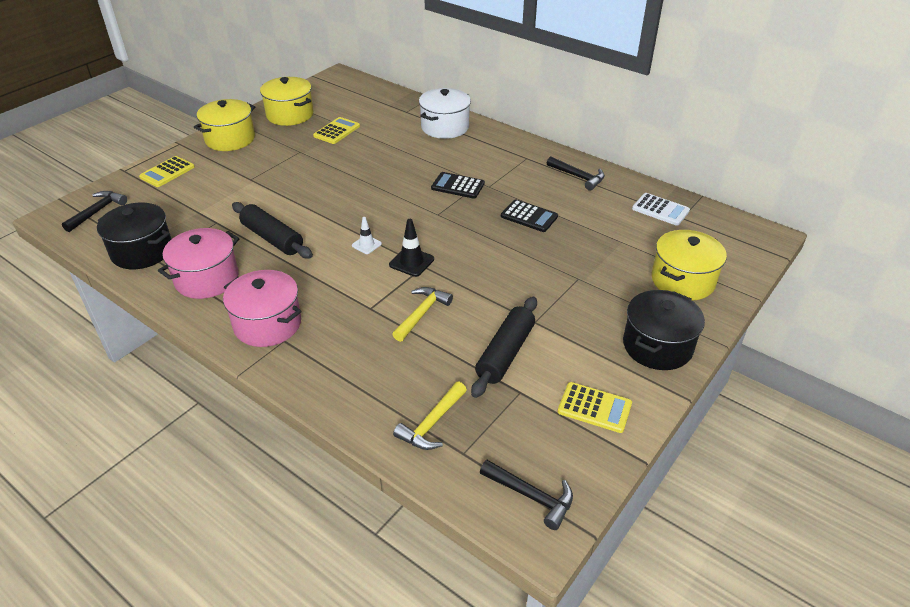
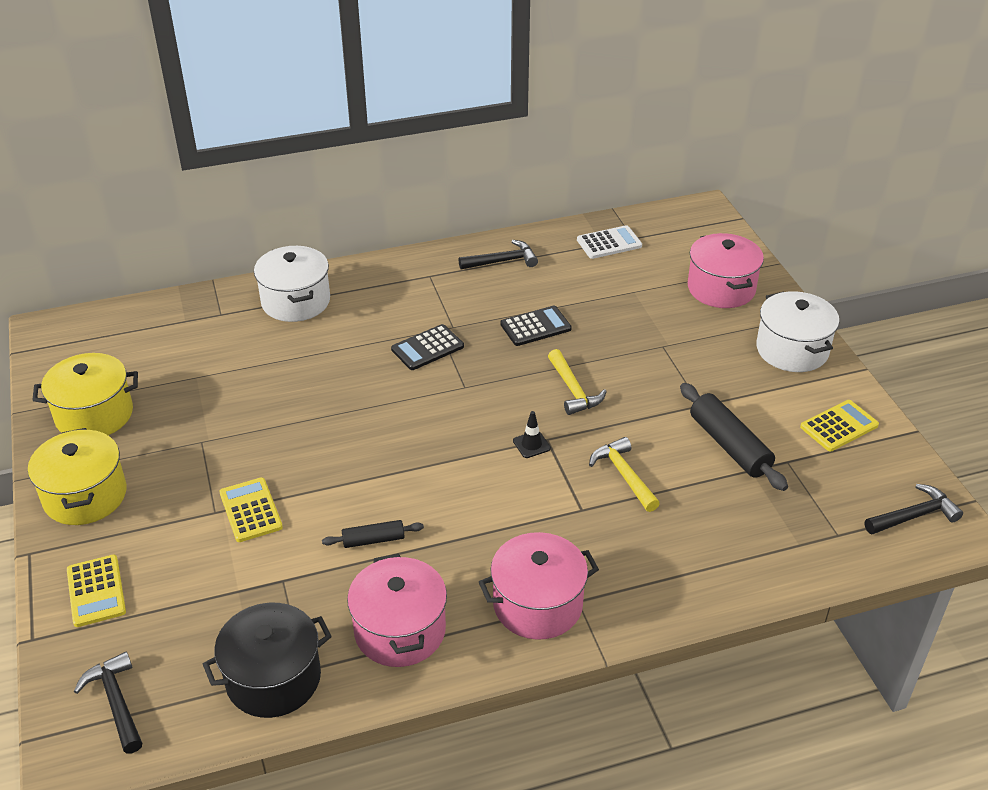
camera: 55 degrees left, 0 degrees up
black rolling pin [232,202,313,259] -> black rolling pin [322,520,424,548], size x0.56
yellow calculator [313,117,360,144] -> yellow calculator moved to [220,477,283,542]
white traffic cone [352,217,382,254] -> none
black traffic cone [389,219,434,277] -> black traffic cone [513,411,551,458], size x0.67
yellow hammer [393,382,467,450] -> yellow hammer moved to [548,349,607,415]
black pot [623,290,705,370] -> white pot [756,291,839,372]
yellow pot [651,230,727,301] -> pink pot [688,233,764,308]

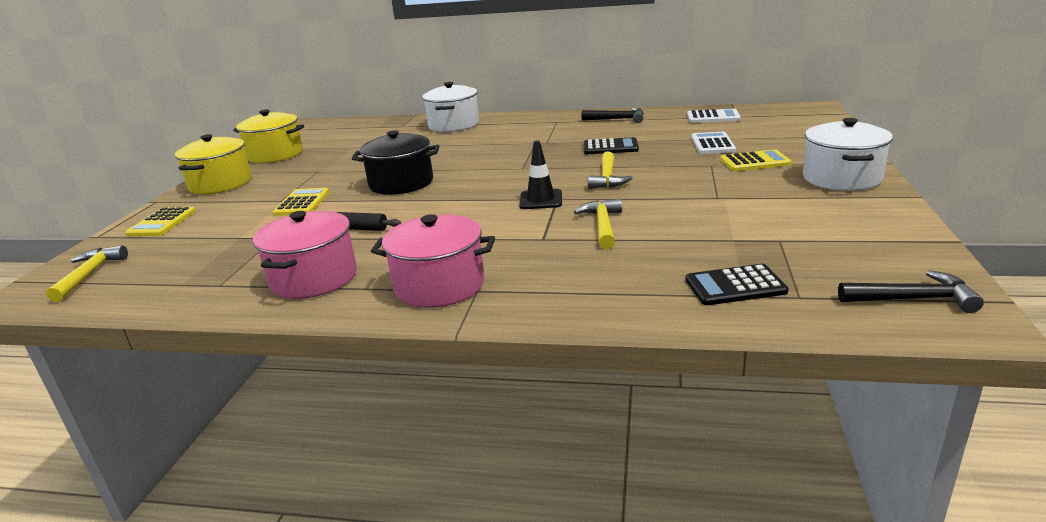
camera: 30 degrees right, 15 degrees down
black hammer [74,651,142,754] -> yellow hammer [46,245,128,302]
black pot [203,603,332,718] -> black pot moved to [352,130,440,195]
black calculator [391,324,464,370] -> black calculator moved to [685,264,789,305]
black traffic cone [513,411,551,458] -> black traffic cone [519,140,562,209], size x1.50
black rolling pin [680,383,788,491] -> none
pink pot [688,233,764,308] -> none
yellow calculator [800,400,879,451] -> yellow calculator moved to [720,149,792,171]
none -> white calculator [691,132,736,154]

